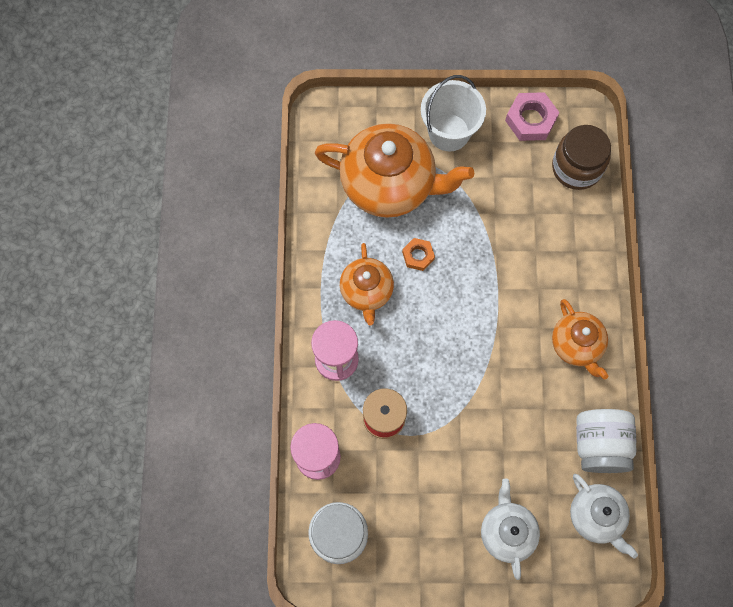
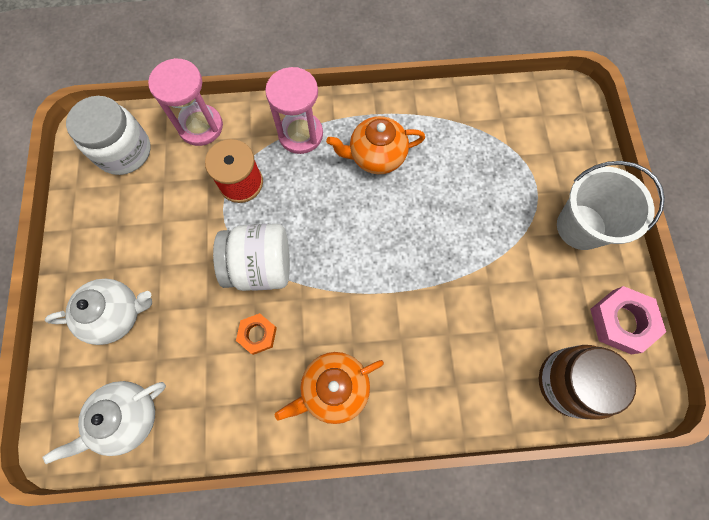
camera: 85 degrees right, 0 degrees up
orange teapot [315,123,474,218] -> none
orange nut [402,238,435,271] -> orange nut moved to [236,313,277,355]
white jar [576,409,637,473] -> white jar moved to [213,224,290,291]

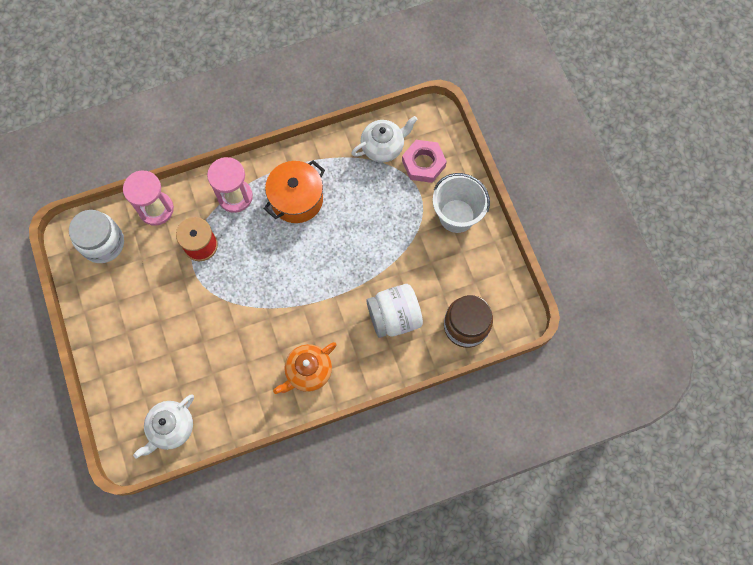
camera: 15 degrees left, 0 degrees up
white teapot [45,279,152,345] -> white teapot moved to [351,116,418,163]
white jar [213,224,290,291] -> white jar moved to [367,284,423,338]
orange nut [236,313,277,355] -> none
orange teapot [326,116,425,174] -> orange pot [264,160,325,223]
pink nut [590,286,666,354] -> pink nut moved to [402,140,447,183]

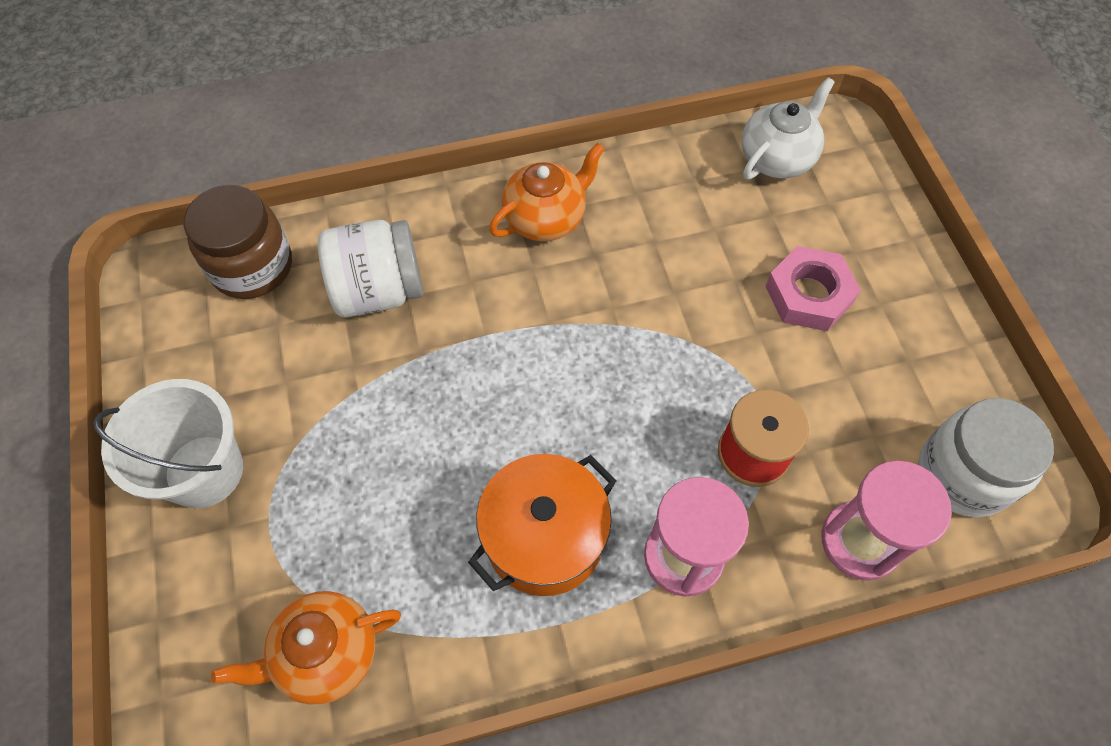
camera: 175 degrees left, 10 degrees down
white teapot [351,116,418,163] -> orange teapot [211,591,401,705]
pink nut [402,140,447,183] -> pink nut moved to [765,246,861,331]

